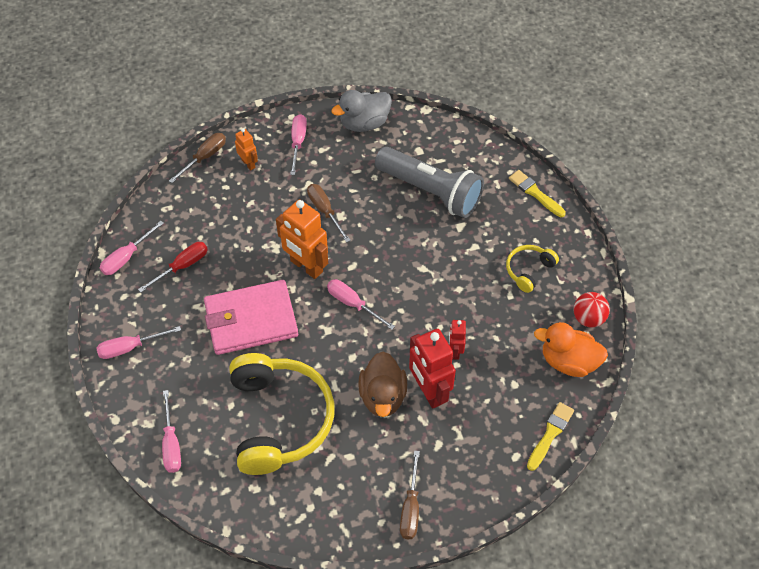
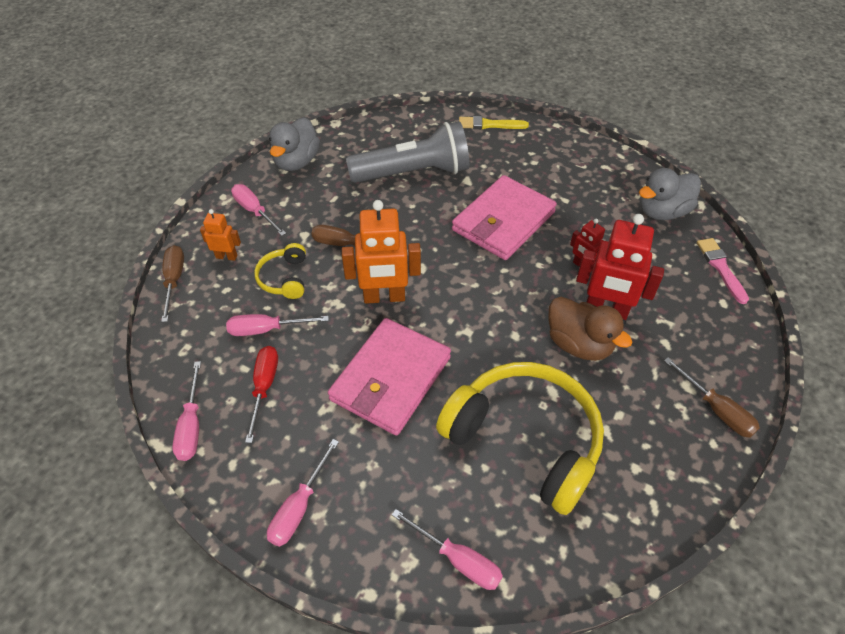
camera: 45 degrees left, 5 degrees down
pink screwdriver [327,279,395,330] -> pink screwdriver moved to [226,314,329,336]
yellow headphones [506,245,559,293] -> yellow headphones moved to [254,243,306,299]
yellow brush [527,402,574,471] -> pink brush [697,238,749,304]
orange duck [534,322,608,377] -> grey duck [639,168,701,220]
red ball [573,292,610,327] -> none
none -> pink wallet [452,175,557,260]

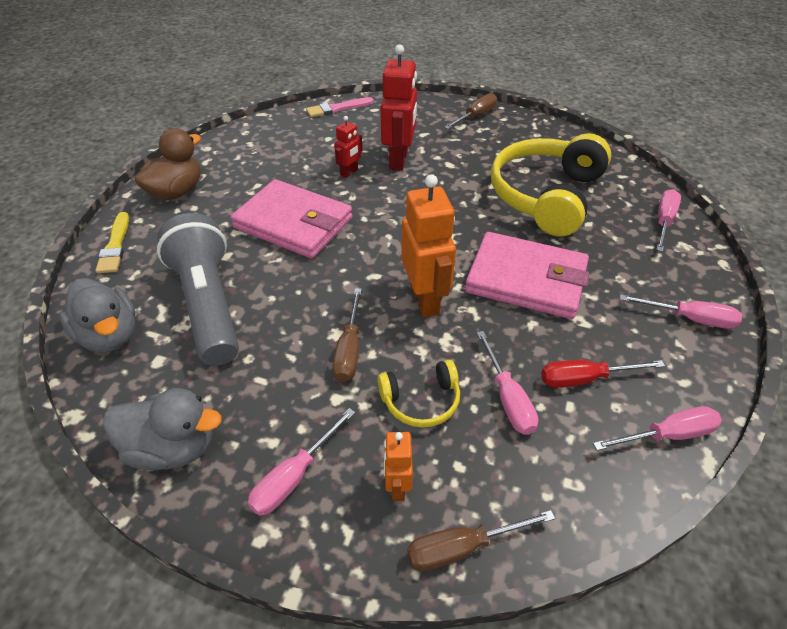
camera: 100 degrees left, 5 degrees down
brown duck [548,297,632,361] -> brown duck moved to [134,128,201,200]
grey duck [639,168,701,220] -> grey duck moved to [59,278,136,352]

